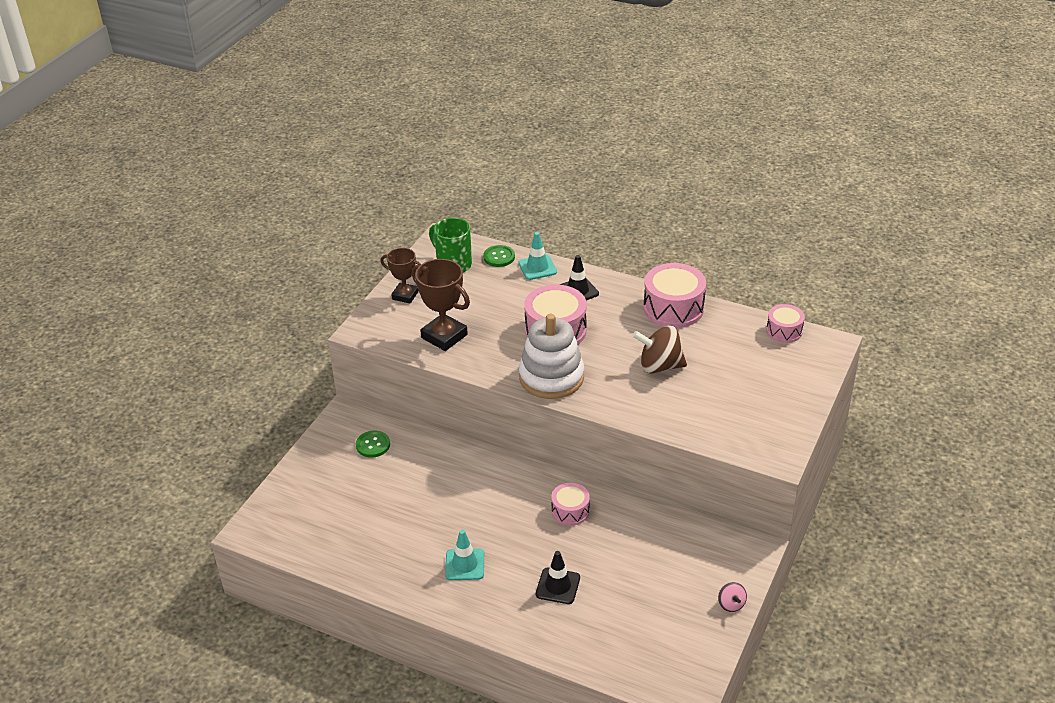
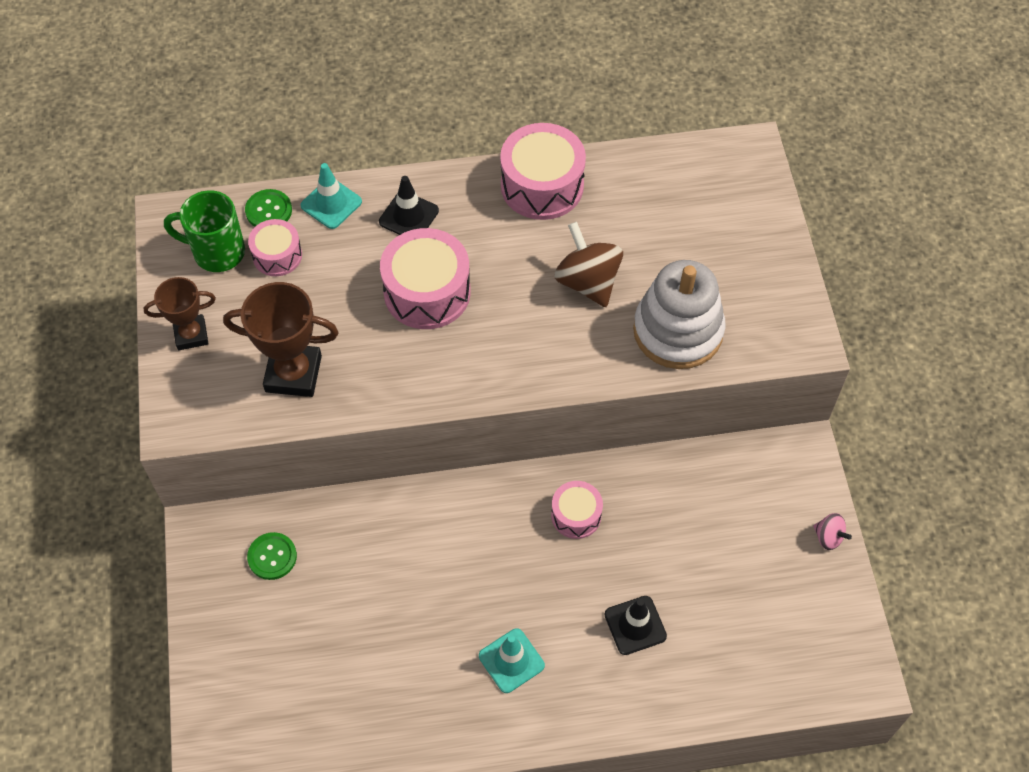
camera: 35 degrees left, 20 degrees up
white stacking toy [519,314,584,399] -> white stacking toy moved to [633,260,725,369]
brown spinning top [633,326,687,374] -> brown spinning top turned 90 degrees clockwise [554,222,623,307]
pink drum [766,304,805,343] -> pink drum moved to [248,219,302,276]

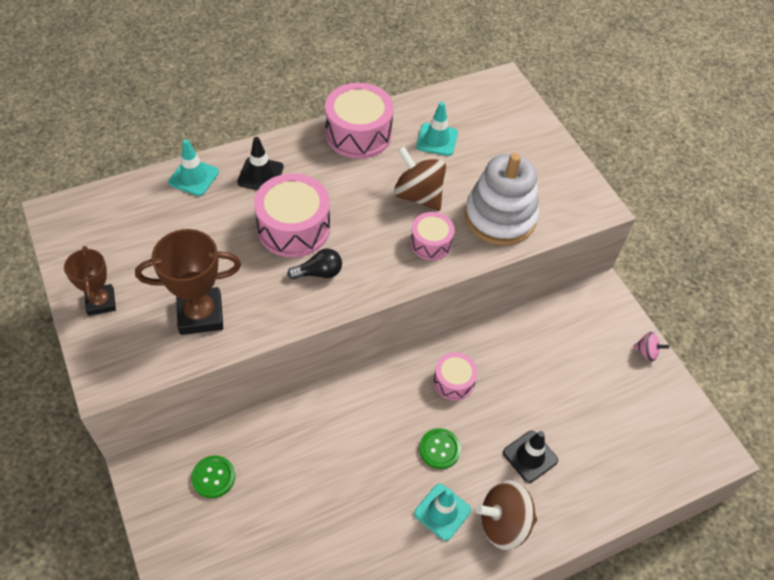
camera: 20 degrees left, 5 degrees down
brown trophy [144,277,216,351] -> brown trophy turned 75 degrees counterclockwise [64,246,116,316]
green mug [164,190,245,272] -> none
green button [245,189,292,227] -> green button moved to [419,428,461,469]
pink drum [248,219,302,276] -> pink drum moved to [410,212,455,260]
none -> black light bulb [287,249,342,279]
none -> turquoise traffic cone [416,102,458,156]
none -> brown spinning top [475,480,537,550]

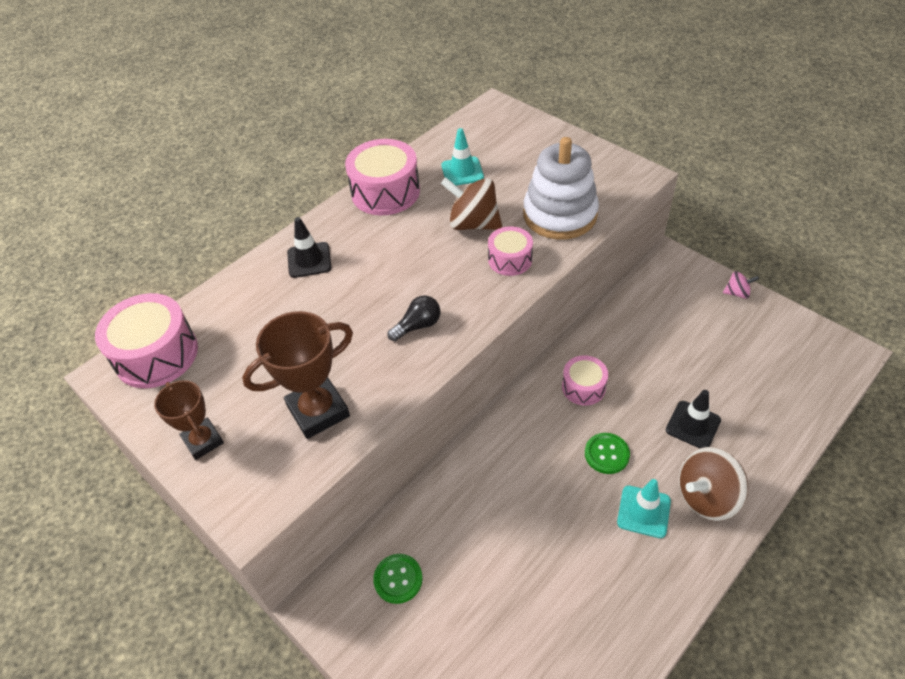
camera: 15 degrees left, 5 degrees down
turquoise traffic cone [168,139,219,196] -> none
pink drum [254,173,330,258] -> pink drum moved to [95,293,198,388]

